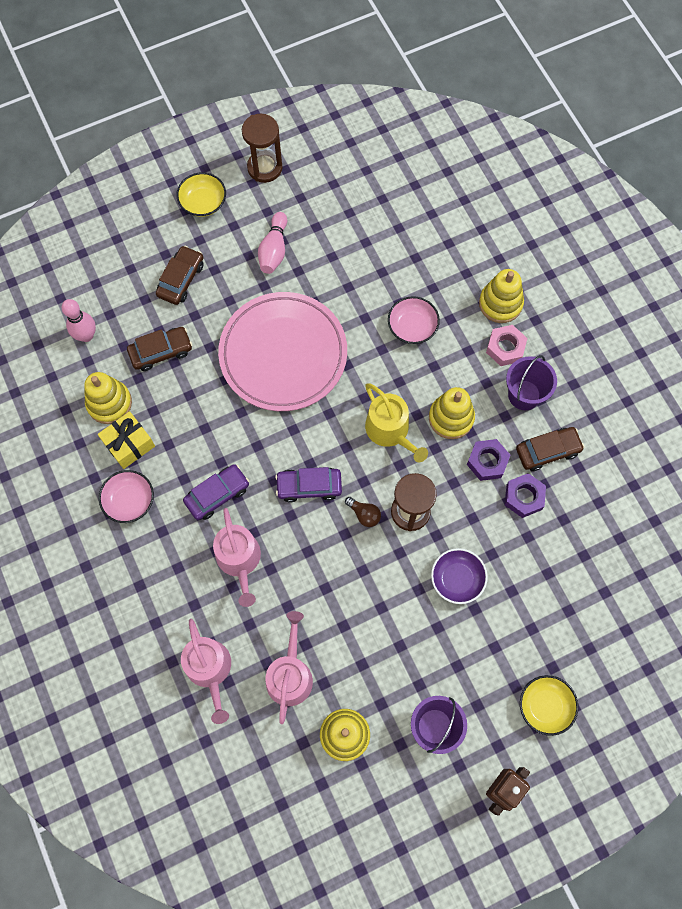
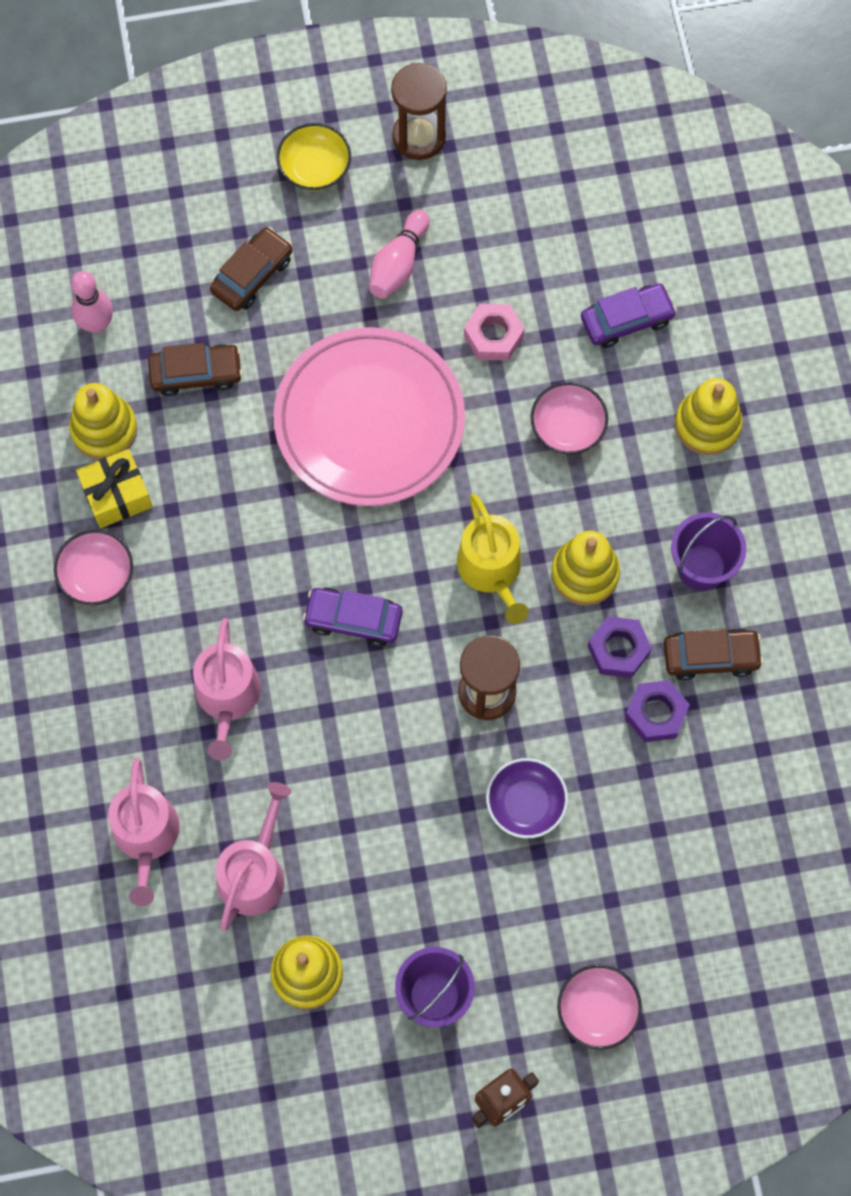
camera: 15 degrees right, 0 degrees up
purple car [183,464,249,520] -> purple car moved to [581,284,677,348]
brown light bulb [345,497,381,527] -> none
pink nut [486,325,527,366] -> pink nut moved to [464,304,525,361]
yellow bowl [520,675,578,736] -> pink bowl [557,964,642,1050]

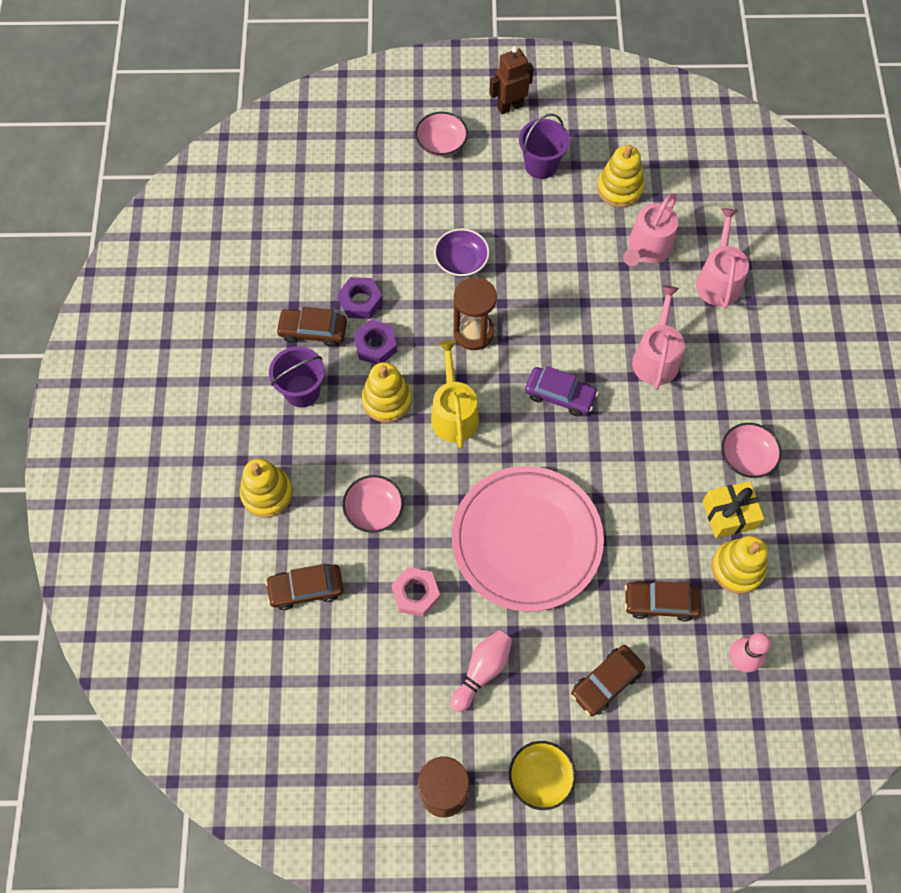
camera: 170 degrees left, 5 degrees down
purple car [581,284,677,348] -> brown car [265,564,343,610]

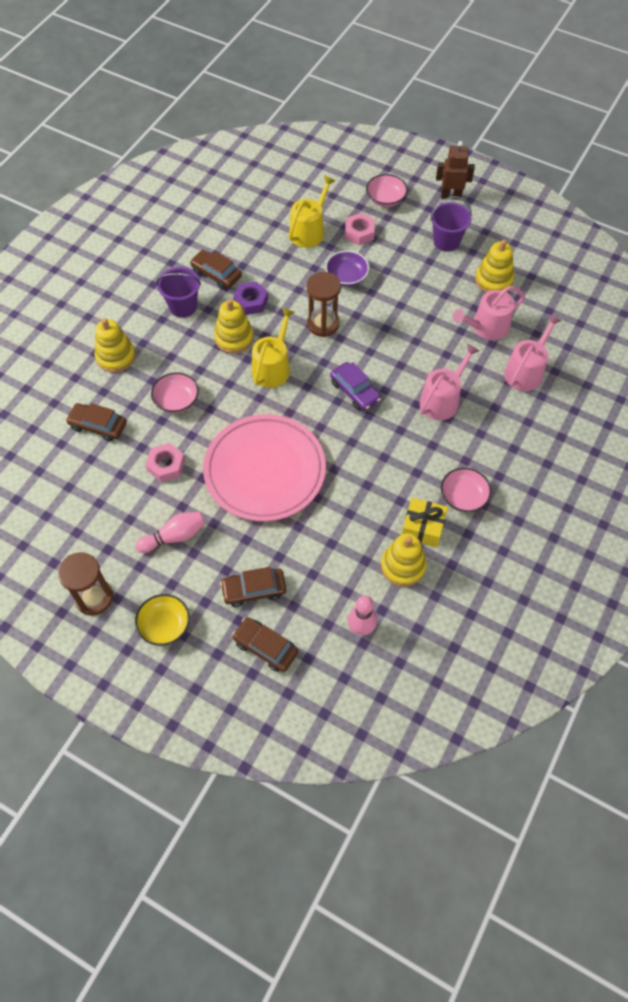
camera: 30 degrees right, 5 degrees down
purple nut [338,277,383,319] -> none
brown car [625,581,701,622] -> brown car moved to [232,617,299,672]
none -> yellow watering can [288,175,335,248]
none -> pink nut [345,213,375,245]

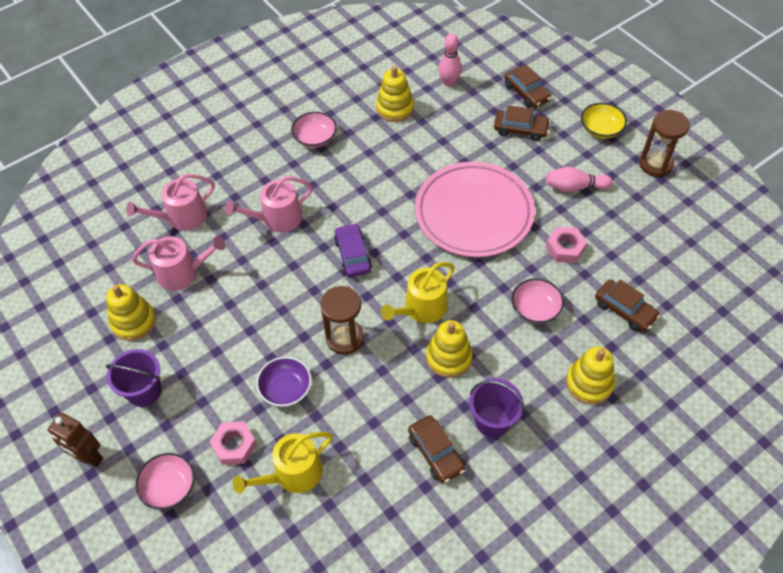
camera: 155 degrees left, 5 degrees down
purple nut [233,281,268,315] -> none
yellow gift [402,498,448,548] -> none

